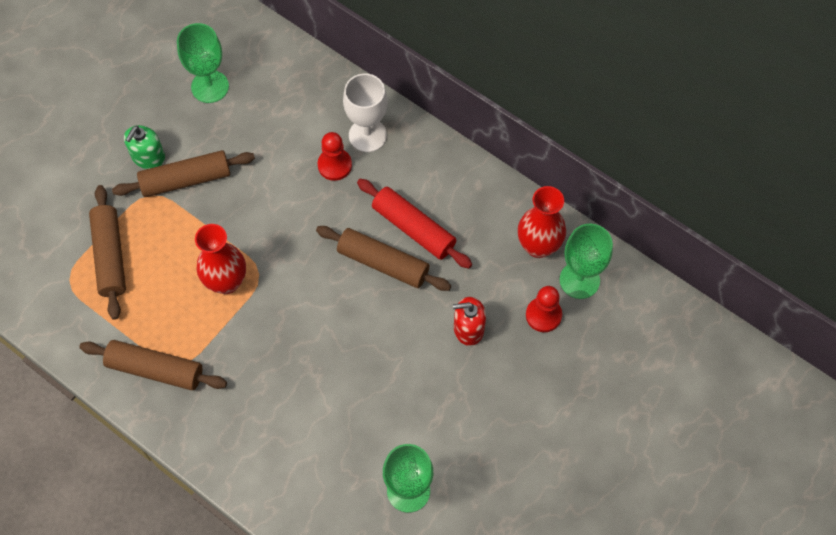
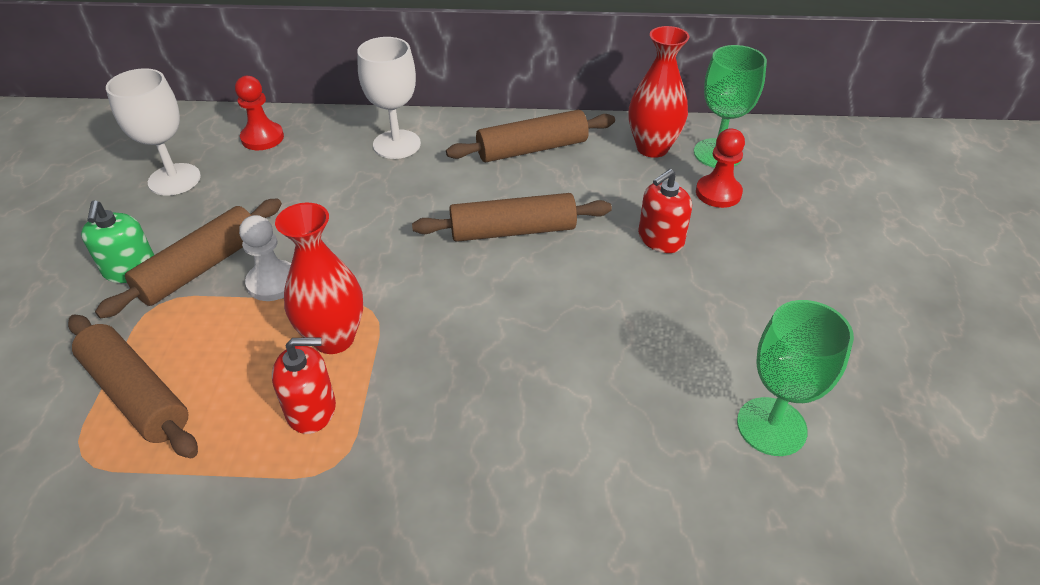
camera: 35 degrees left, 20 degrees down
brown rolling pin [79,340,227,391] -> brown rolling pin moved to [446,109,615,162]
green goblet [177,23,229,103] -> white goblet [106,68,201,196]
red pawn [318,132,352,181] -> red pawn moved to [235,76,284,150]
red rolling pin [357,179,472,269] -> none
none -> white pawn [239,215,291,301]
none -> red soap dispenser [272,338,336,434]

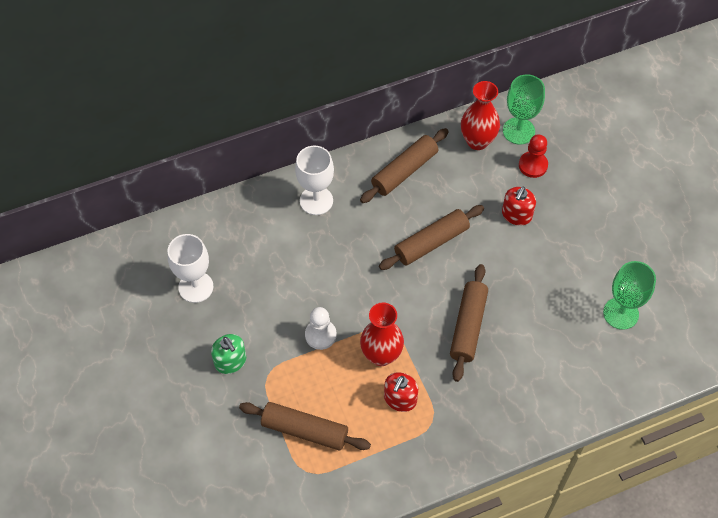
camera: 25 degrees left, 15 degrees up
brown rolling pin [95,199,282,319] -> brown rolling pin moved to [450,264,488,382]
red pawn [235,76,284,150] -> none
red soap dispenser [272,338,336,434] -> red soap dispenser turned 150 degrees clockwise [384,372,418,412]

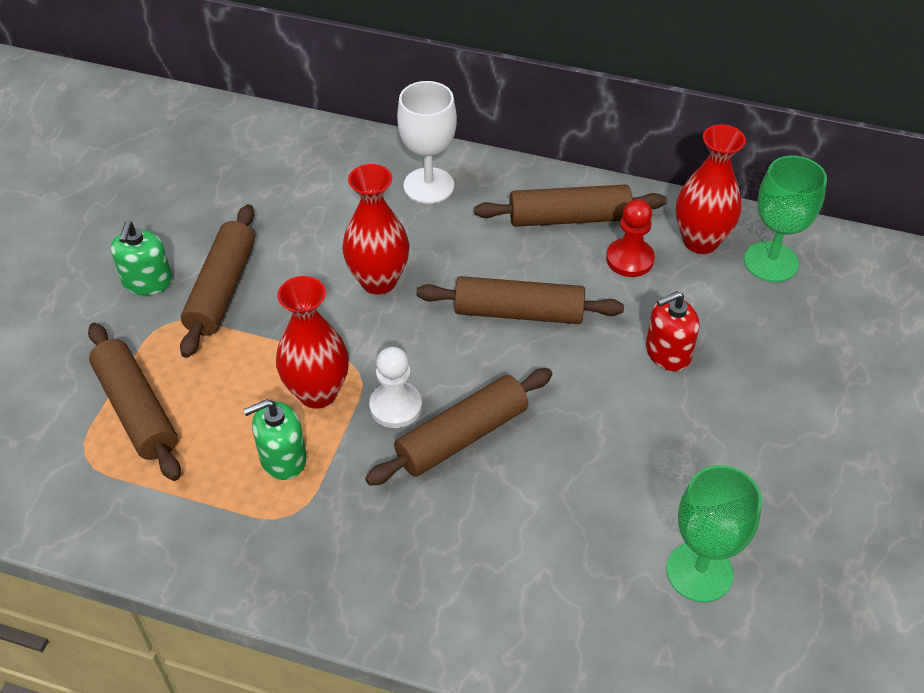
camera: 40 degrees right, 10 degrees down
white goblet [168,234,213,303] -> none
white pawn [305,307,337,350] -> white pawn moved to [369,347,422,428]
red soap dispenser [384,372,418,412] -> green soap dispenser [243,399,307,480]
red pawn [519,134,548,178] -> red pawn moved to [606,199,655,277]
none -> brown rolling pin [180,204,255,358]
none -> red vase [342,164,409,295]

